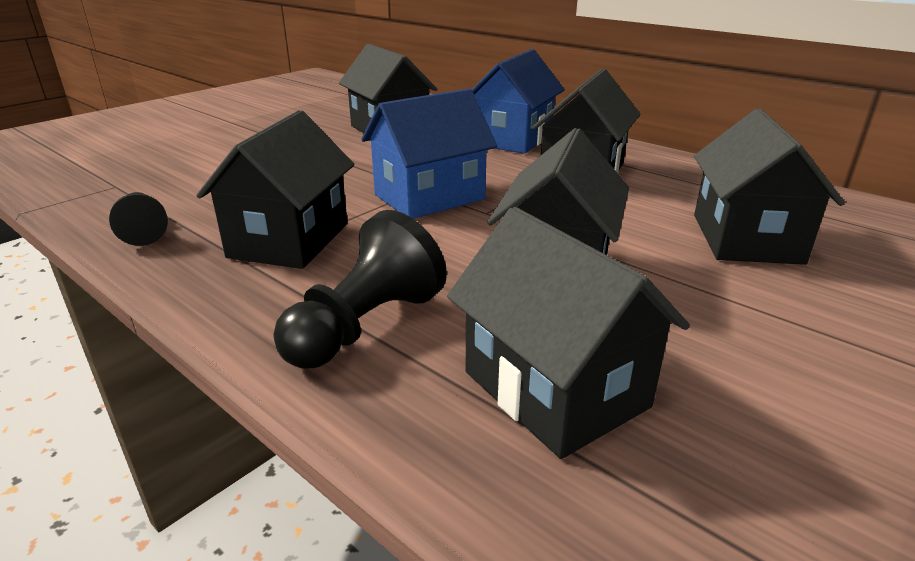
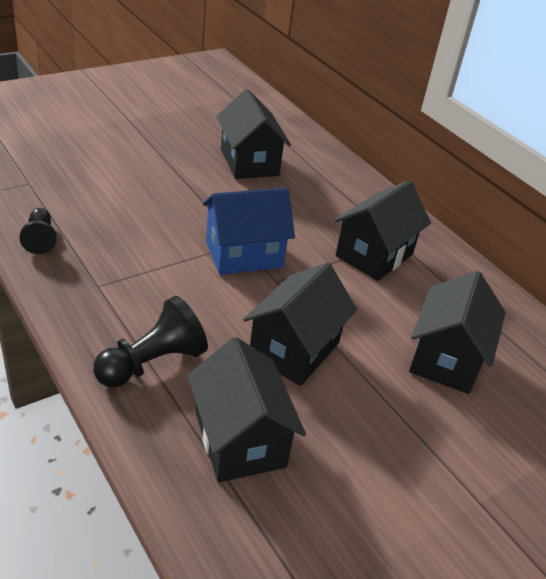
camera: 10 degrees right, 10 degrees up
black house [196,110,354,269] -> none
blue house [472,49,565,154] -> none

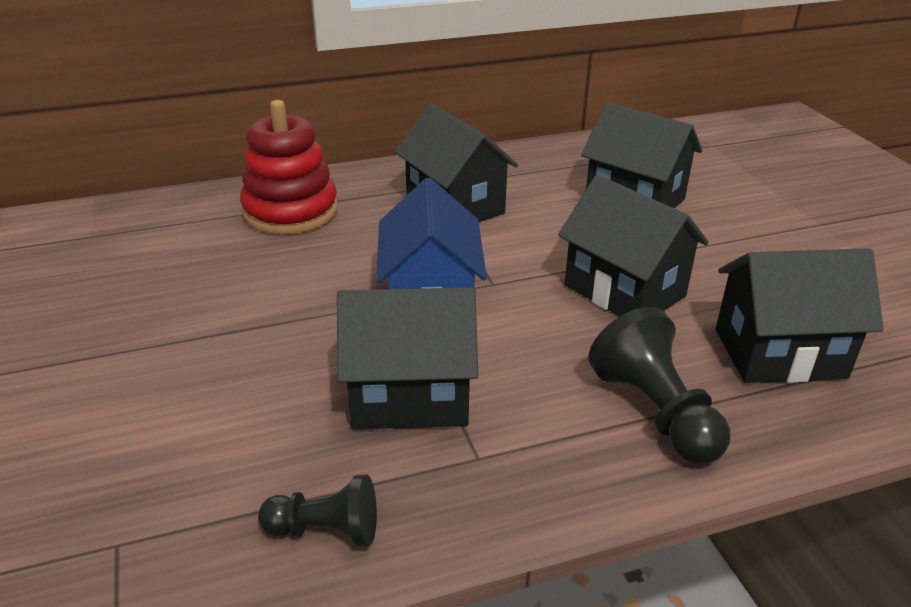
camera: 70 degrees left, 5 degrees down
black house [216,89,291,179] -> black house moved to [337,287,478,429]
none -> red stacking toy [240,100,338,235]

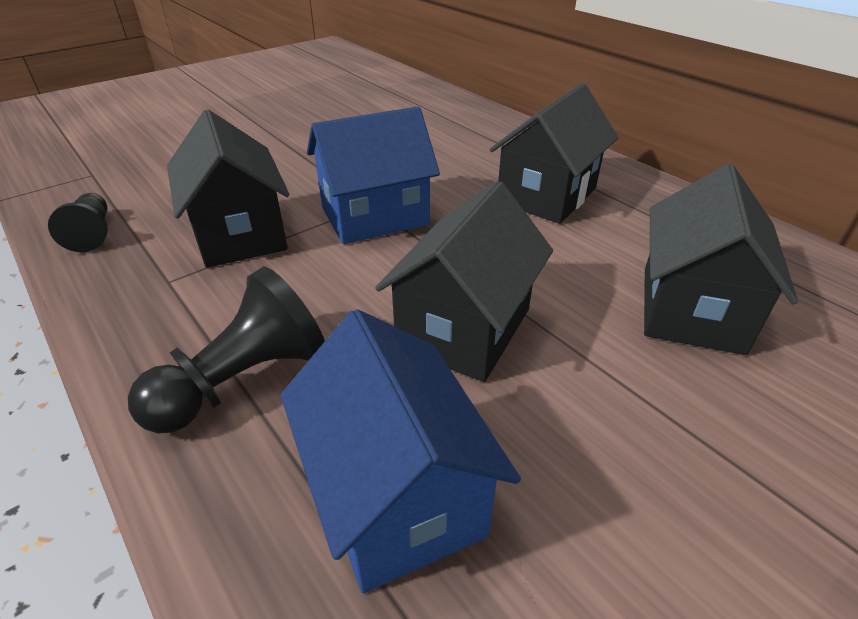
camera: 70 degrees right, 5 degrees up
red stacking toy [240,100,338,235] -> none
black house [716,248,884,383] -> blue house [281,309,521,593]

